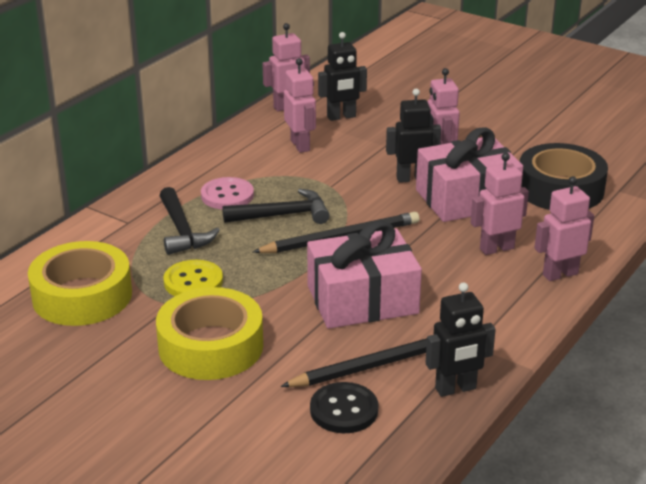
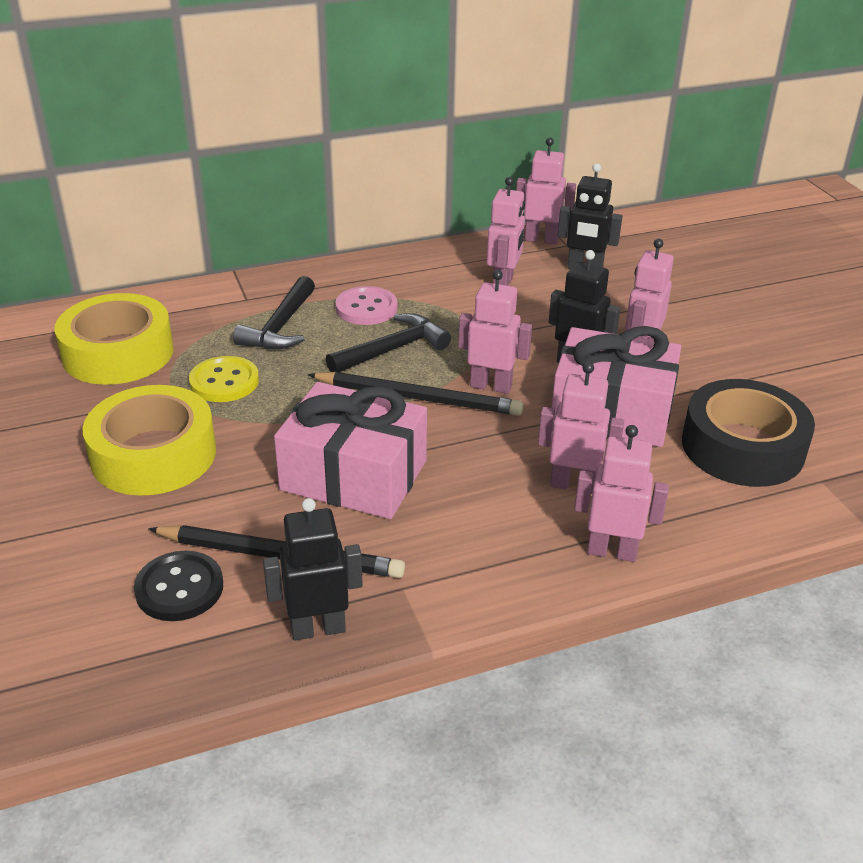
camera: 35 degrees right, 5 degrees up
black hammer [222,189,330,224] -> black hammer turned 60 degrees counterclockwise [326,313,451,372]
black robot [426,282,496,397] -> black robot turned 150 degrees clockwise [263,498,363,641]
none -> pink robot [458,270,532,394]

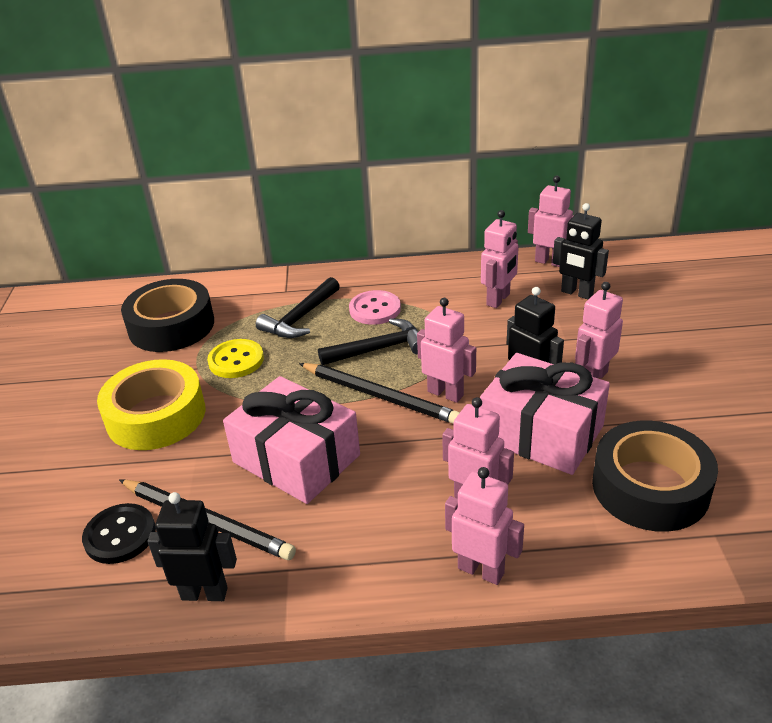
camera: 20 degrees right, 0 degrees up
yellow tape [55,293,174,385] -> black tape [121,279,214,352]

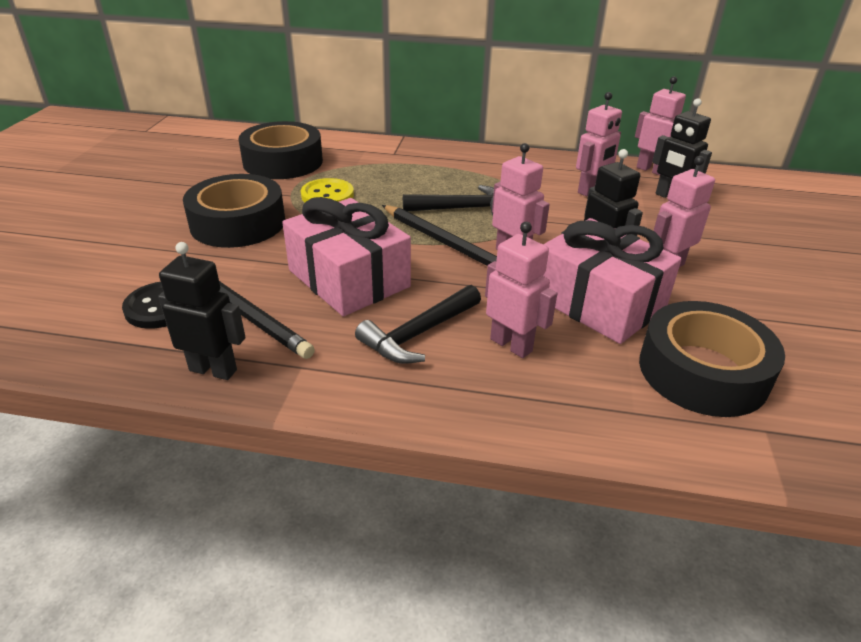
camera: 10 degrees right, 0 degrees up
yellow tape [97,359,205,450] -> black tape [183,174,285,248]
black hammer [256,277,340,338] -> black hammer moved to [355,285,481,364]
pink button [349,290,401,325] -> none
pink robot [445,467,524,585] -> none

